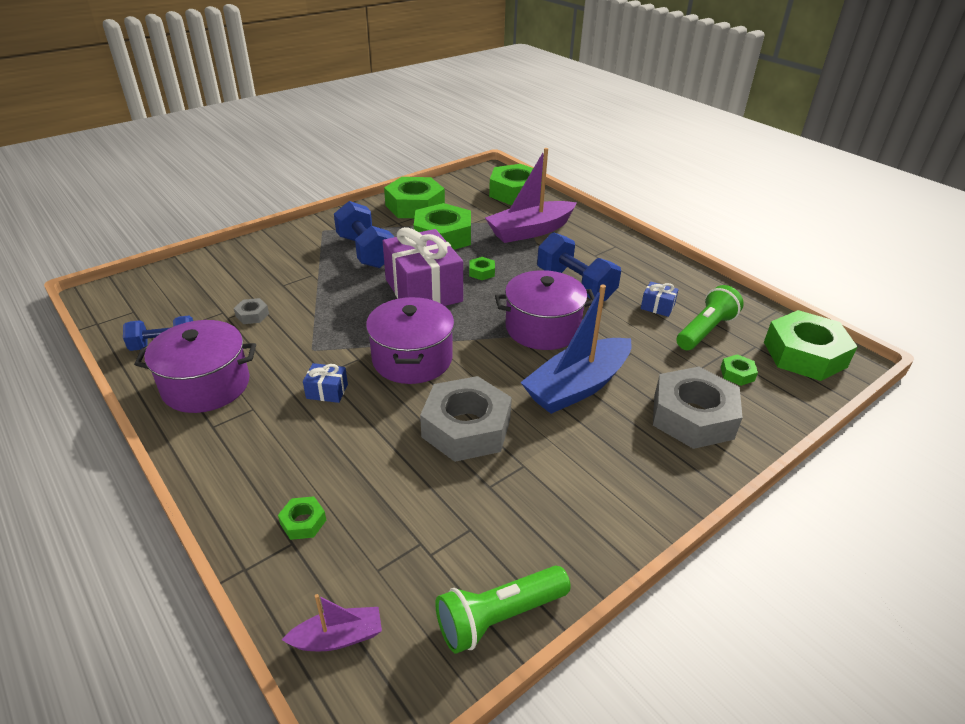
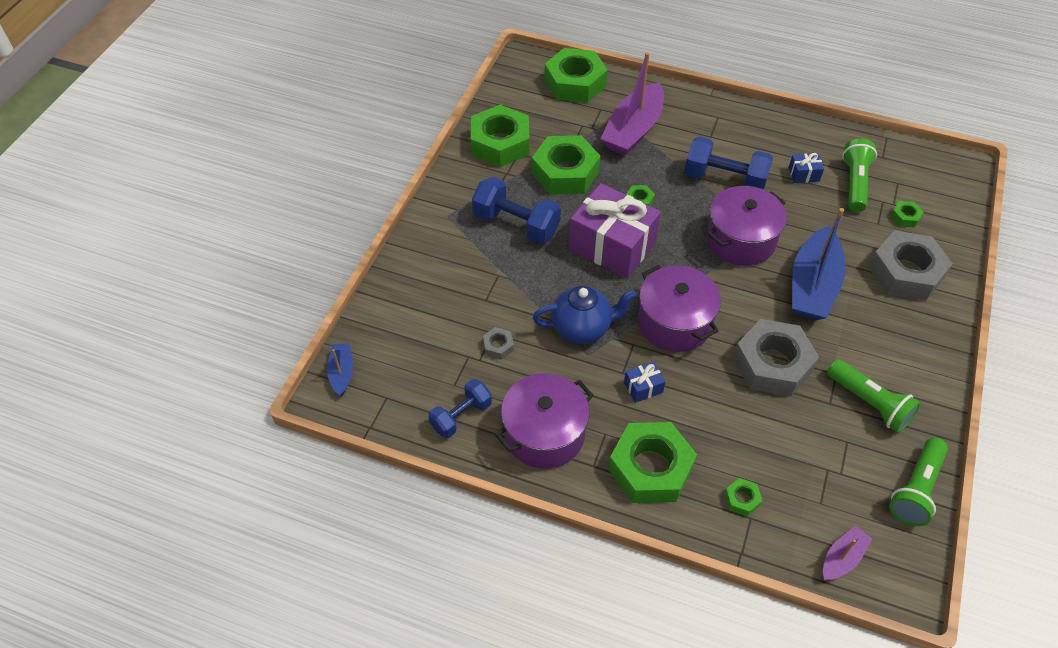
camera: 30 degrees left, 15 degrees up
green nut [764,310,858,381] -> green nut moved to [608,422,697,503]
none -> blue boat [327,343,353,396]
none -> blue teapot [533,286,637,344]
none -> green flashlight [827,359,921,433]

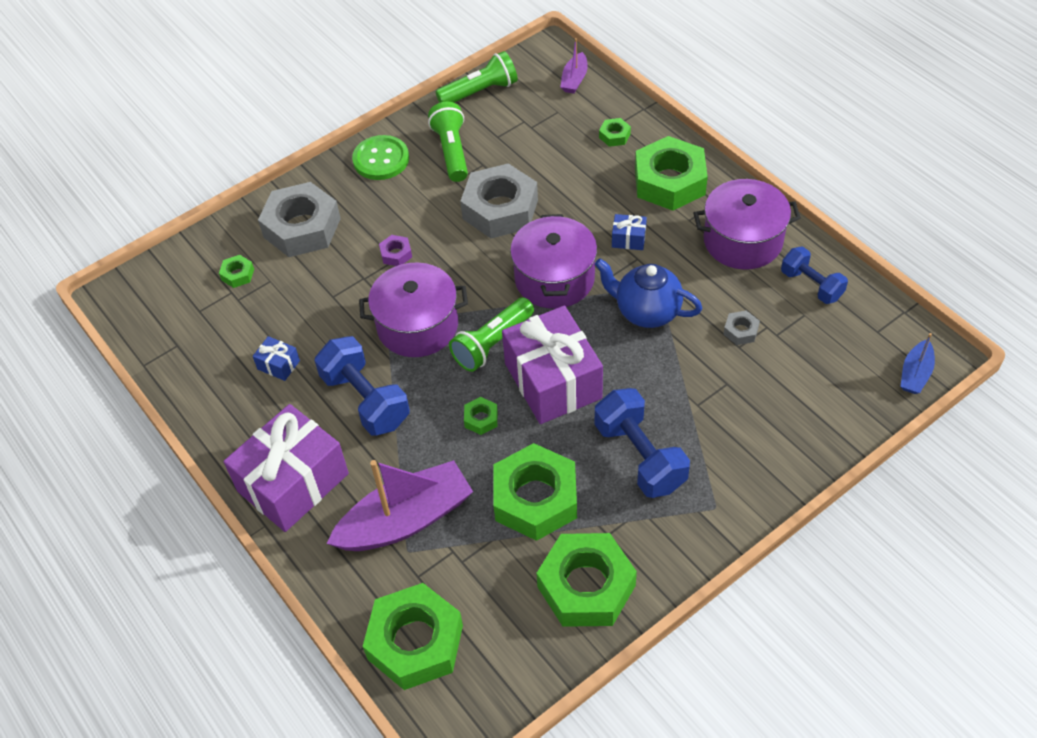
camera: 145 degrees left, 0 degrees up
blue dumbbell [428,379,492,438] -> blue dumbbell turned 60 degrees clockwise [781,246,848,304]
blue boat [792,208,846,320] -> purple nut [379,235,412,266]
purple boat [823,526,872,580] -> purple boat turned 60 degrees counterclockwise [560,38,588,94]
green flashlight [842,139,877,212] -> green flashlight moved to [449,297,534,372]
none -> purple gift [224,404,349,532]
none -> green button [352,135,409,180]

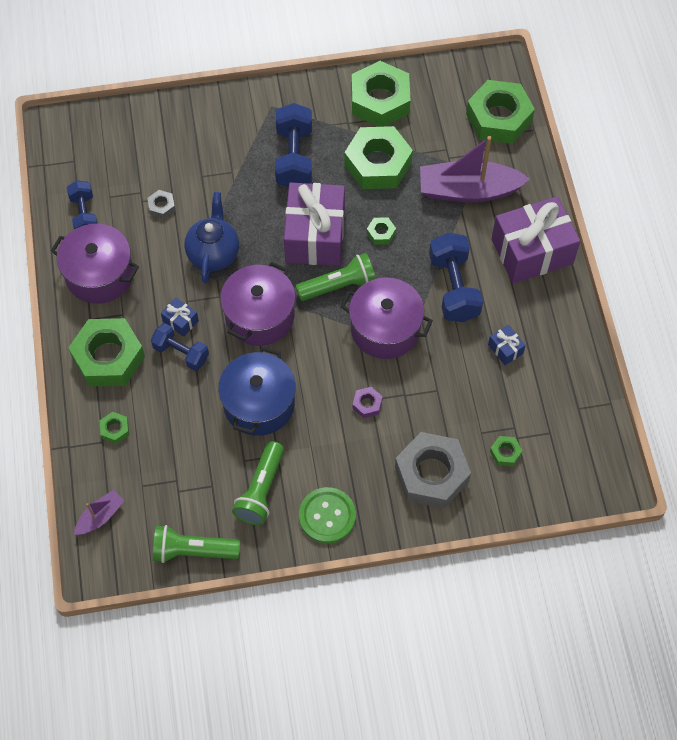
camera: 155 degrees left, 10 degrees up
grey nut [460,163,538,238] -> blue pot [218,347,296,436]
blue teapot [595,258,702,328] -> blue teapot turned 135 degrees counterclockwise [184,192,239,283]
blue boat [900,333,935,394] -> none
none -> blue dumbbell [151,323,209,371]

